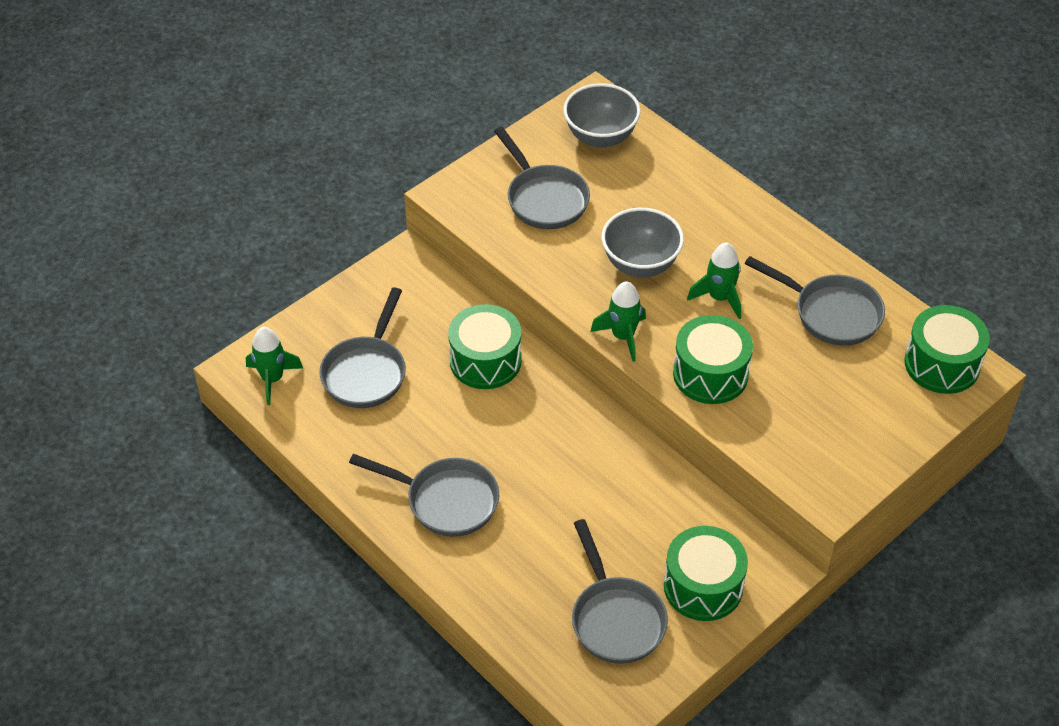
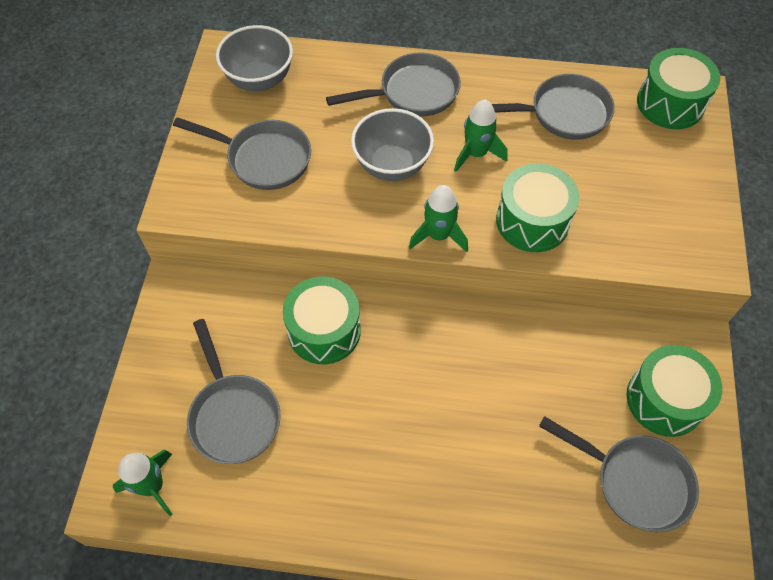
camera: 40 degrees left, 10 degrees up
grey pan [349,454,499,537] -> grey pan moved to [326,52,461,116]

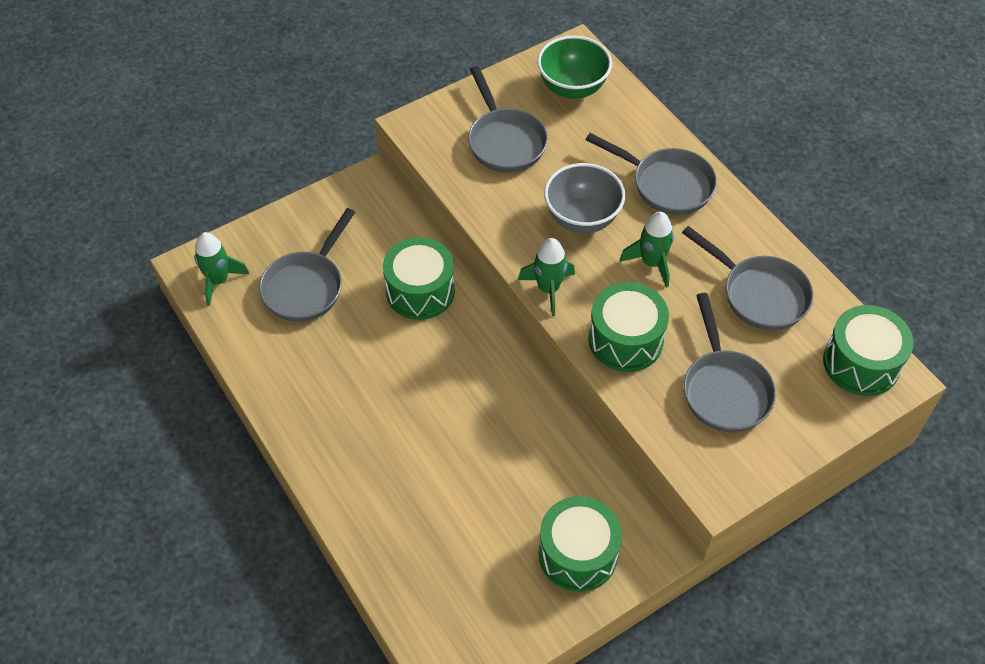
camera: 50 degrees right, 5 degrees down
grey bowl [216,25,293,91] -> green bowl [537,36,612,99]
grey pan [539,416,699,532] -> grey pan moved to [684,293,776,432]

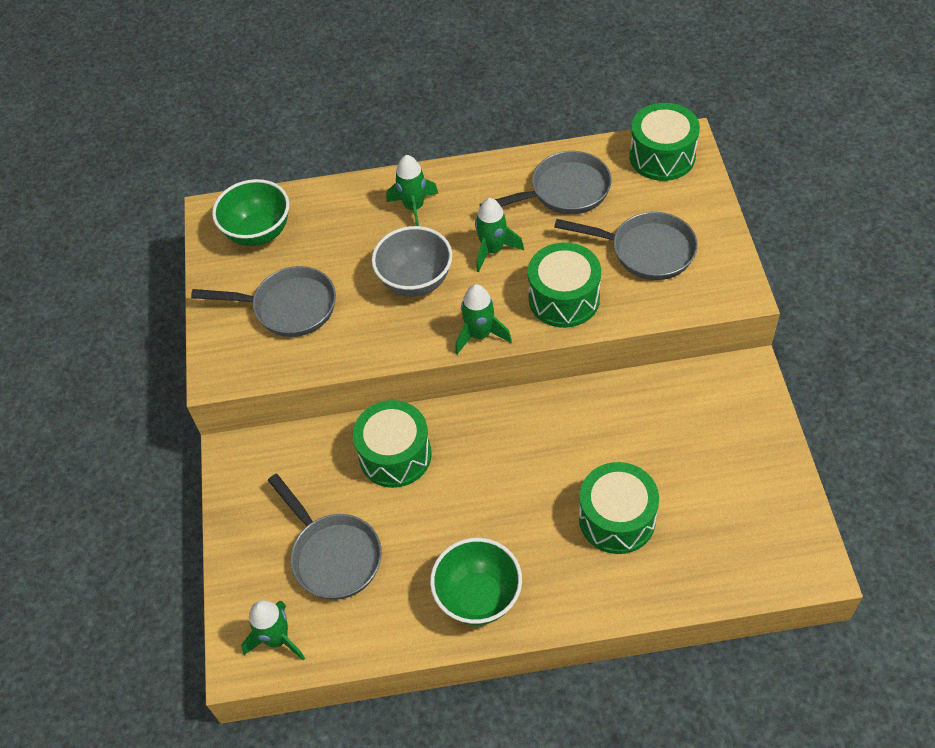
camera: 60 degrees left, 0 degrees up
green drum [539,496,622,592] -> green drum moved to [579,462,659,554]
grey pan [585,133,717,215] -> green rocket [386,155,439,226]
none -> green bowl [430,538,522,625]

